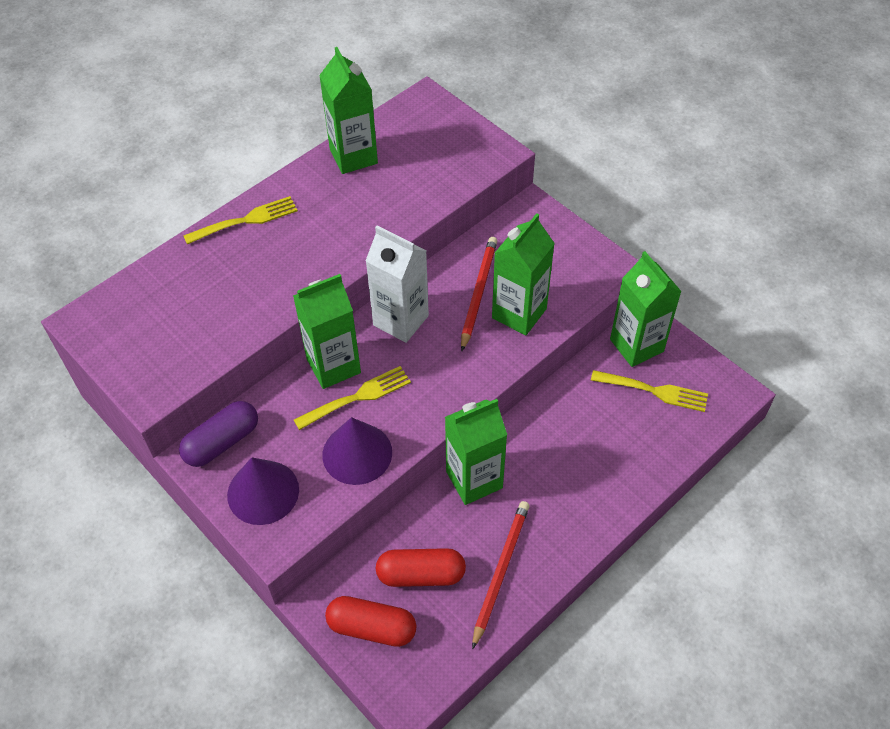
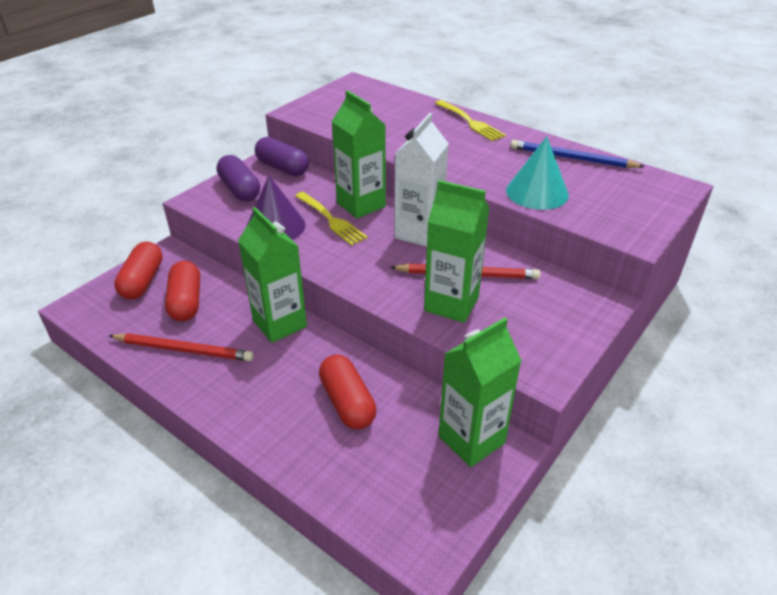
camera: 80 degrees right, 15 degrees down
purple cone [227,457,299,525] -> purple capsule [217,155,260,201]
green carton [319,47,378,174] -> blue pencil [510,140,645,168]
yellow fork [591,370,708,412] -> none
none -> red capsule [319,354,377,429]
none -> turquoise cone [506,136,569,210]

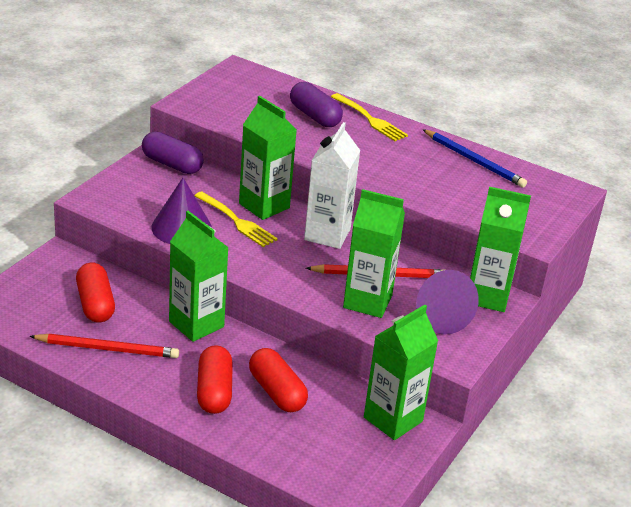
camera: 10 degrees left, 5 degrees down
red capsule [114,242,163,299] -> red capsule moved to [197,345,233,414]
purple capsule [217,155,260,201] -> purple capsule moved to [290,82,343,127]
turquoise cone [506,136,569,210] -> none
blue pencil [510,140,645,168] -> blue pencil turned 150 degrees counterclockwise [422,129,527,187]
none -> purple cone [416,270,479,335]
none -> green carton [470,187,531,312]

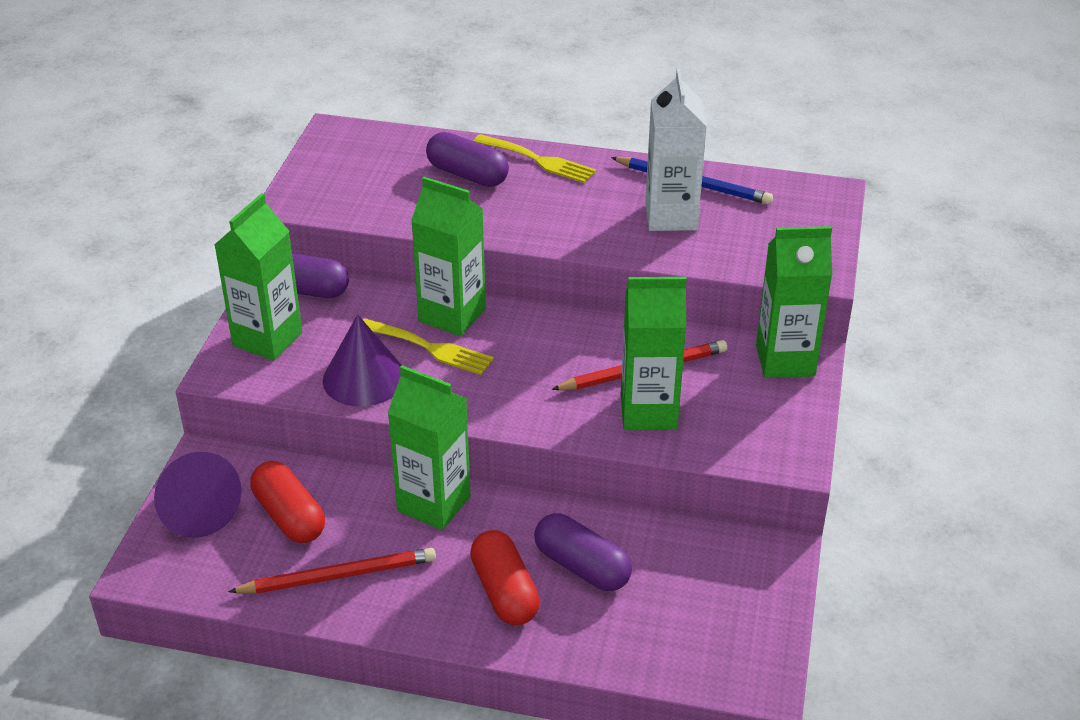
camera: 15 degrees left, 5 degrees up
red capsule [249,348,308,412] -> purple capsule [534,513,632,591]
white carton [304,122,360,249] -> white carton moved to [645,69,707,231]
green carton [364,305,438,440] -> green carton moved to [214,193,302,361]
purple cone [416,270,479,335] -> purple cone moved to [154,452,242,538]

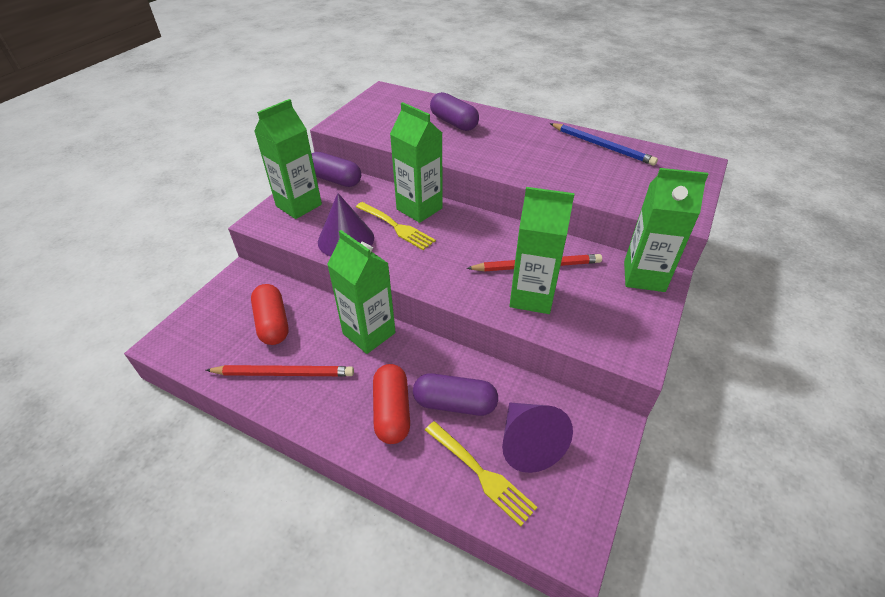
camera: 15 degrees right, 5 degrees up
purple cone [154,452,242,538] -> purple cone moved to [502,402,573,473]
yellow fork [474,134,596,183] -> yellow fork moved to [425,421,537,527]
purple capsule [534,513,632,591] -> purple capsule turned 45 degrees counterclockwise [413,373,498,416]
white carton [645,69,707,231] -> none

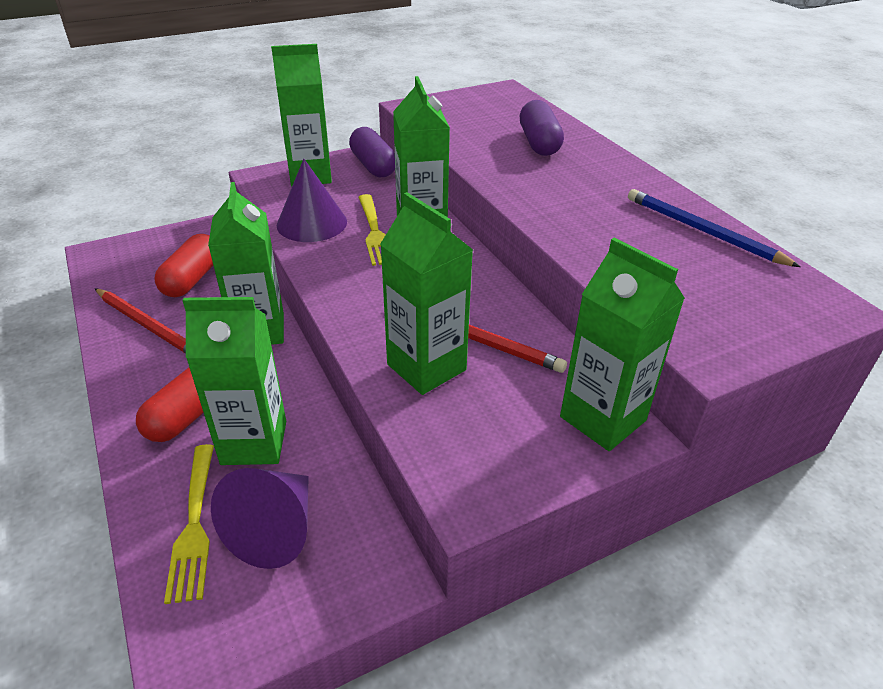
camera: 35 degrees right, 5 degrees down
purple capsule [413,373,498,416] -> green carton [182,297,286,465]
blue pencil [550,123,658,166] -> blue pencil turned 150 degrees clockwise [628,189,801,267]

